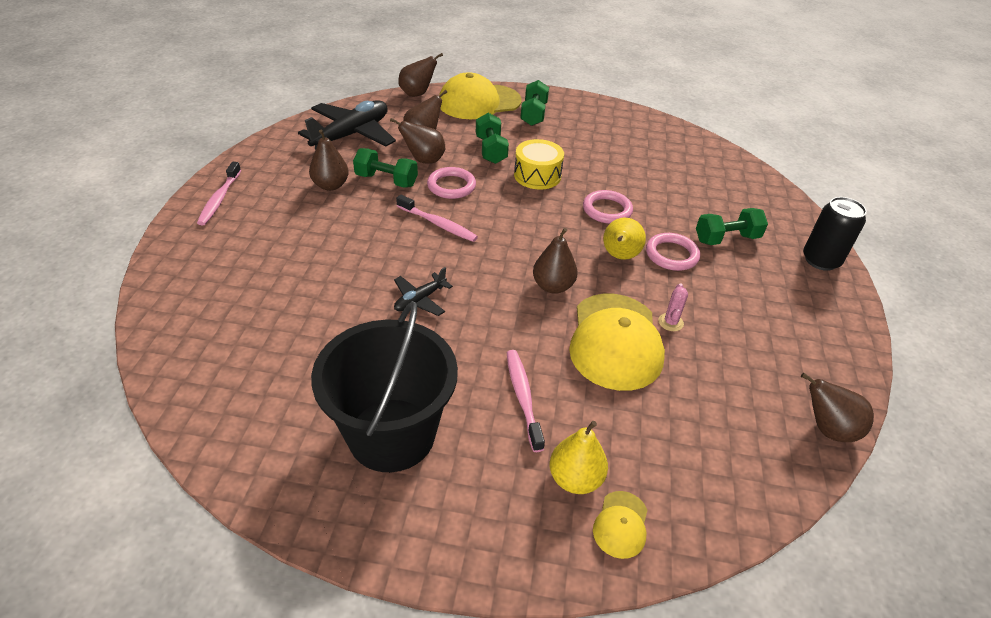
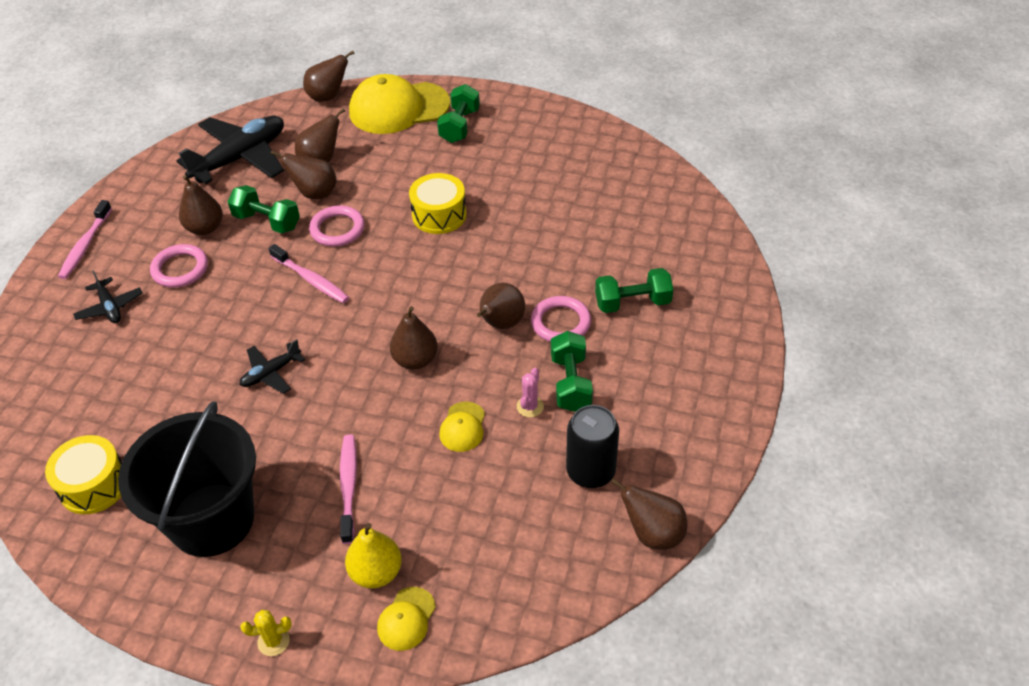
camera: 10 degrees right, 5 degrees up
green dumbbell [476,113,509,164] -> green dumbbell moved to [551,331,593,412]
yellow cap [569,294,665,391] -> yellow cap [439,402,485,452], size x0.45
pink ring [583,190,633,224] -> pink ring moved to [150,244,208,288]
yellow pear [603,218,646,260] -> brown pear [477,283,525,329]
black can [803,197,867,271] -> black can moved to [566,405,619,488]
none -> yellow drum [45,435,122,514]
none -> black plane [73,270,142,323]
none -> yellow cactus [240,610,292,656]

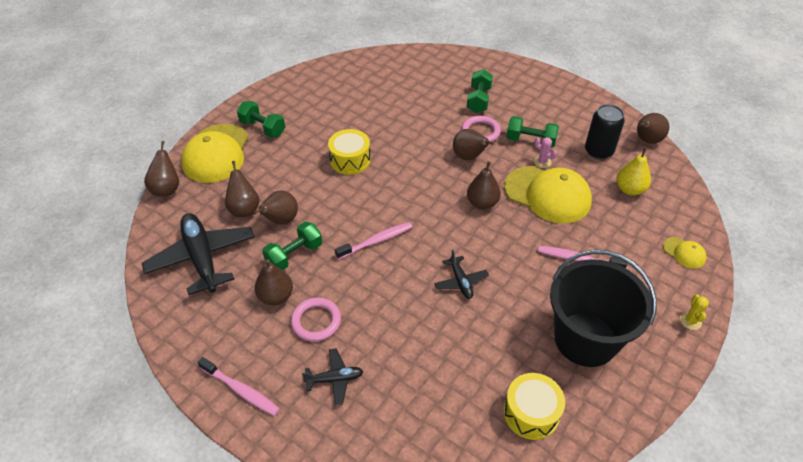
camera: 70 degrees left, 0 degrees up
pink ring [309,205,365,247] -> none
yellow pear [345,523,402,588] -> yellow pear moved to [616,147,651,196]
yellow cap [439,402,485,452] -> yellow cap [504,166,592,224], size x2.23

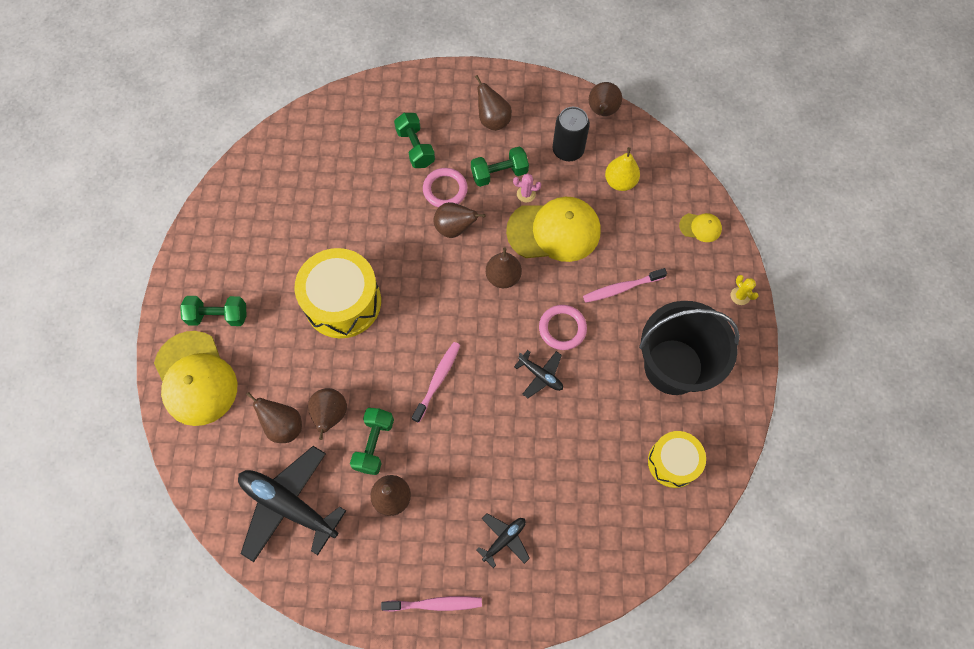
camera: 35 degrees left, 20 degrees up
brown pear [144,141,179,196] -> brown pear moved to [475,75,512,131]
pink ring [291,298,341,342] -> pink ring moved to [539,305,587,350]
yellow drum [328,129,371,175] -> yellow drum [295,248,381,338], size x1.63

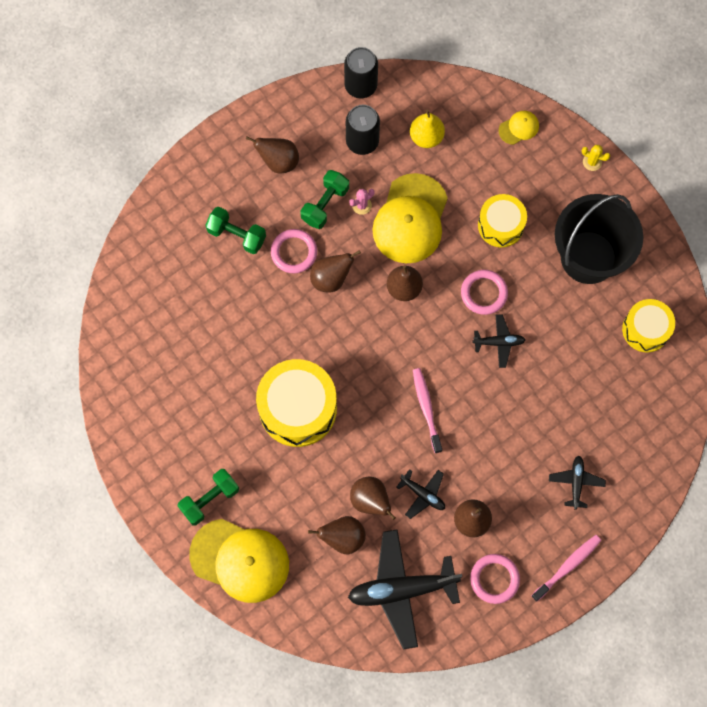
camera: 40 degrees left, 5 degrees up
green dumbbell [350,408,394,475] -> black plane [396,469,445,519]
yellow cap [506,197,601,262] -> yellow cap turned 150 degrees clockwise [372,173,448,263]
pink toothbrush [583,268,667,303] -> yellow drum [478,194,527,247]
brown pear [589,82,622,116] -> black can [344,47,378,98]
none -> pink ring [470,554,520,604]

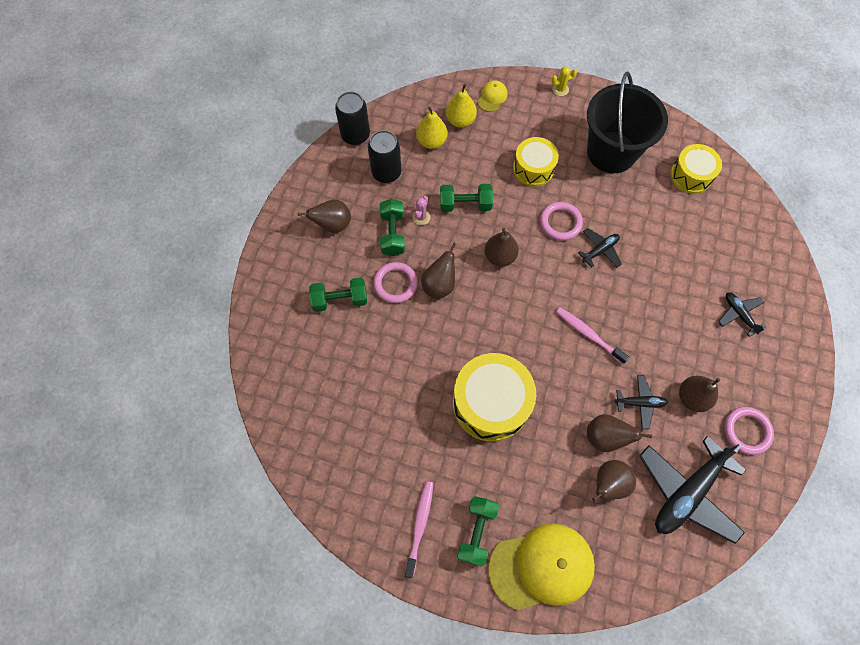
camera: 35 degrees left, 5 degrees down
yellow cap [372,173,448,263] -> green dumbbell [440,184,493,212]
pink toothbrush [531,535,601,602] -> pink toothbrush moved to [405,481,433,578]
none -> yellow pear [446,84,477,128]

